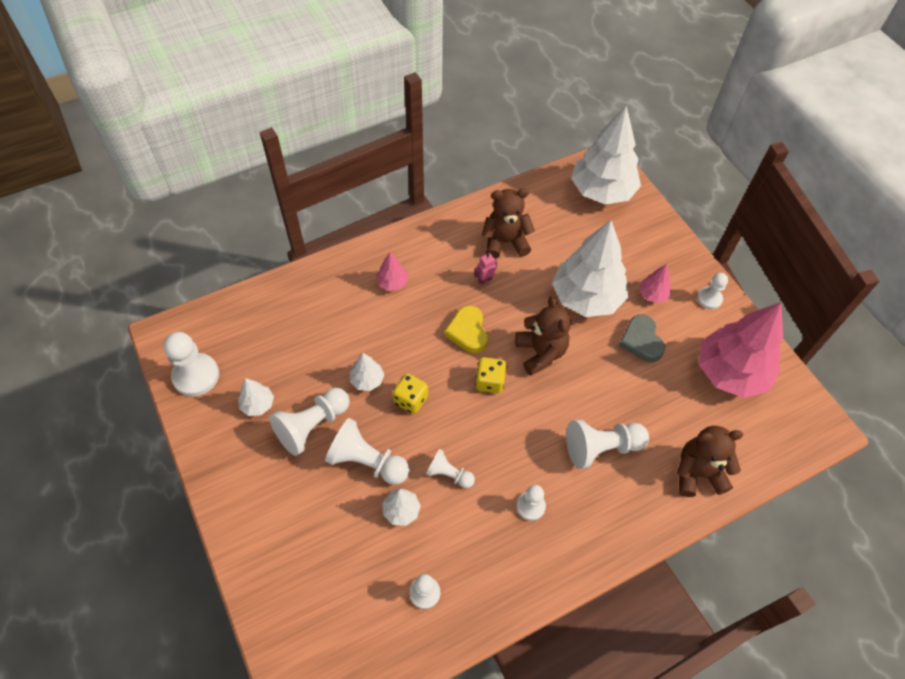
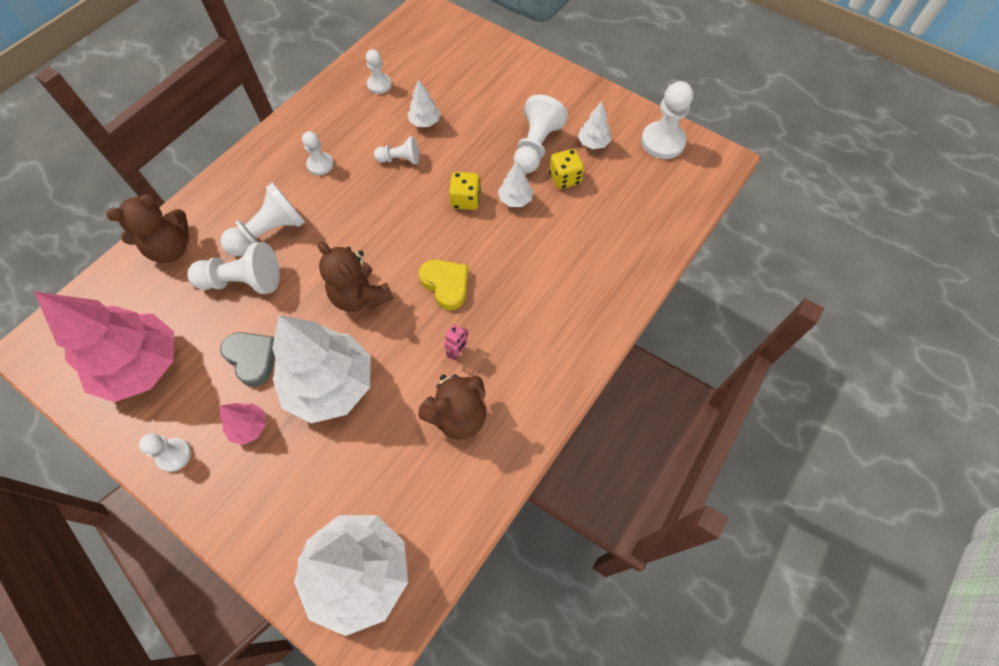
camera: 155 degrees right, 5 degrees up
white pawn [325,418,410,485] -> white pawn moved to [187,242,280,294]
pink tree [376,252,408,291] -> none
yellow dice [475,357,507,393] -> yellow dice moved to [549,149,584,189]

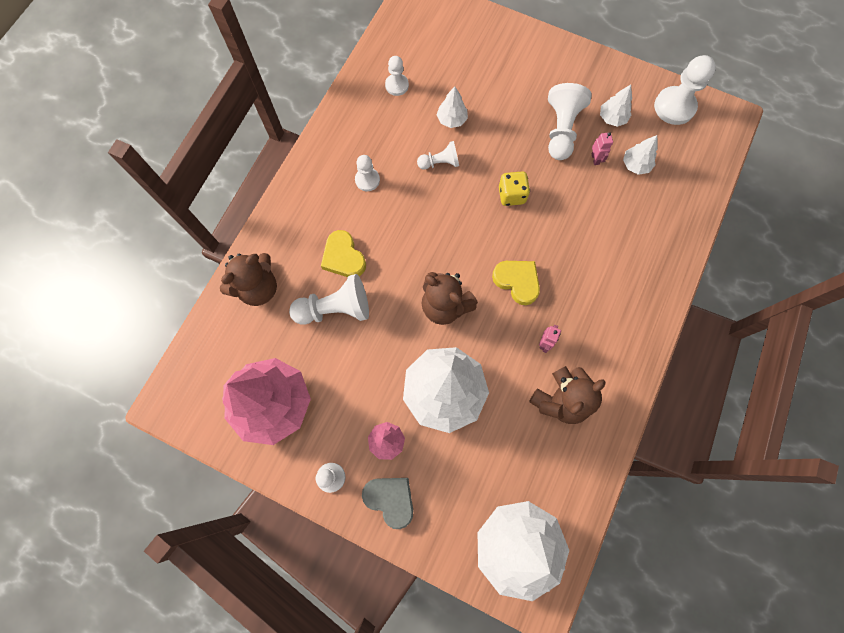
camera: 10 degrees left, 10 degrees up
white pawn [220,182,305,256] -> yellow heart [321,230,366,277]
grey heart [220,332,275,387] -> grey heart moved to [362,478,413,529]
white tree [498,161,533,207] -> white tree moved to [623,135,657,175]
yellow dice [549,149,584,189] -> pink robot [591,132,613,165]

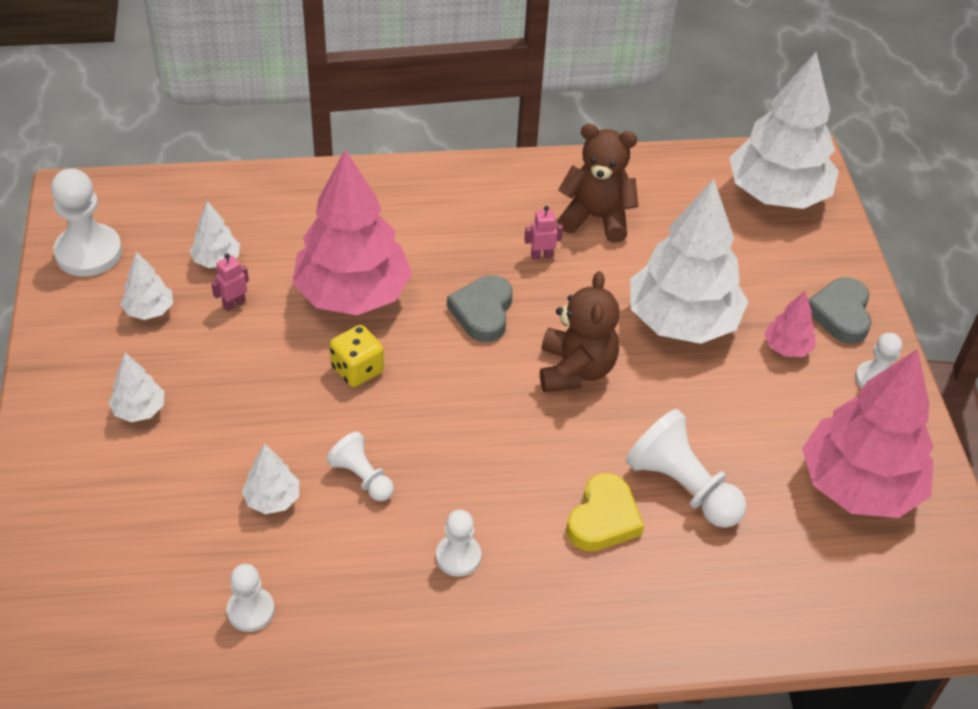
camera: 125 degrees left, 25 degrees down
brown teddy bear [220,253,277,306] -> none
yellow heart [492,261,540,305] -> grey heart [447,275,513,342]
white pawn [548,83,592,160] -> none
none -> white tree [109,353,164,422]
none -> pink tree [292,150,412,315]

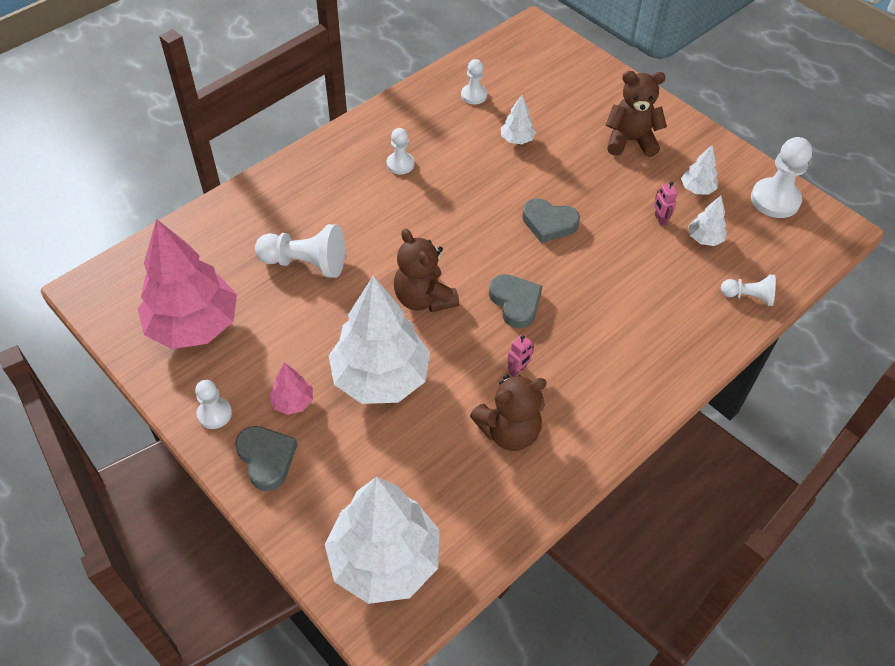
camera: 145 degrees right, 5 degrees up
white tree [109,353,164,422] -> brown teddy bear [606,71,667,157]
pink robot [211,253,249,311] -> pink robot turned 150 degrees clockwise [654,182,678,226]
pink tree [292,150,412,315] -> none
white pawn [326,431,394,501] -> white pawn moved to [721,275,776,306]
yellow dice [330,325,384,387] -> grey heart [522,198,580,243]
yellow heart [566,473,644,551] -> none

